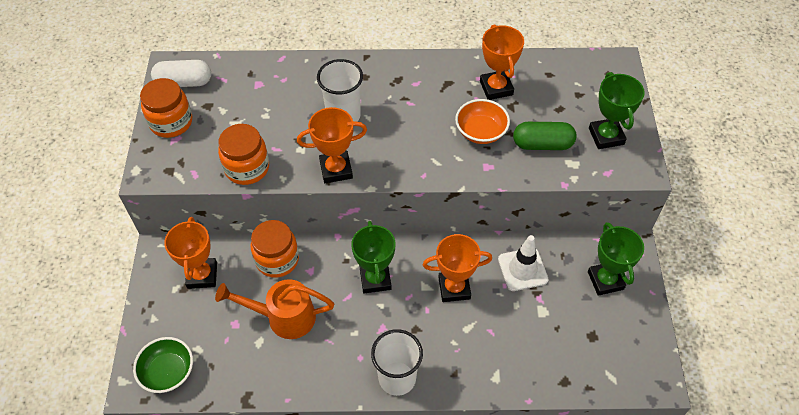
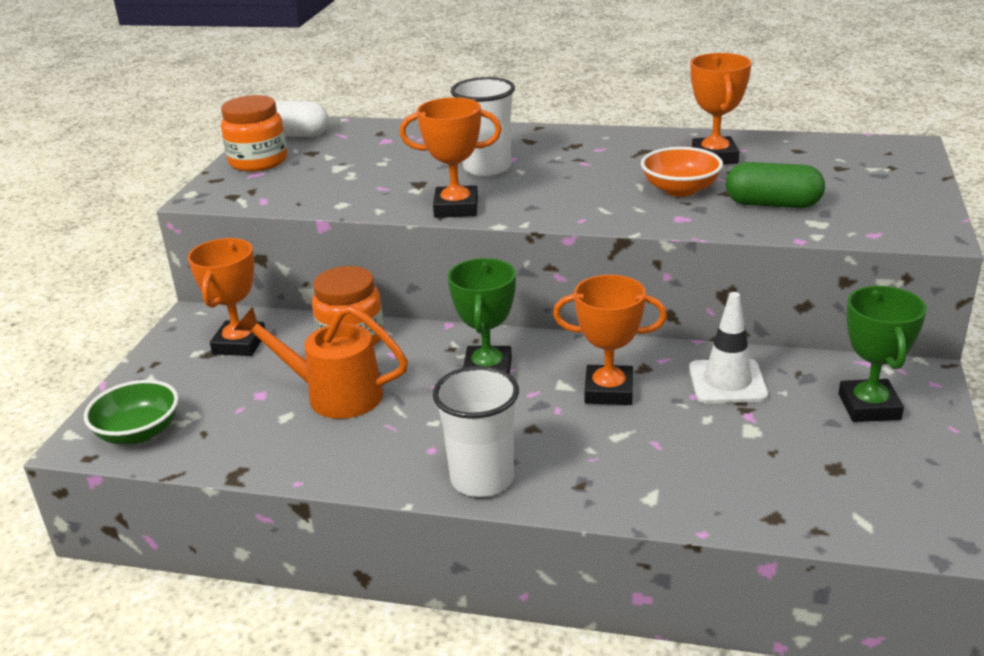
camera: 15 degrees right, 25 degrees down
orange jar [218,124,269,185] -> none
green trophy [589,72,645,149] -> none

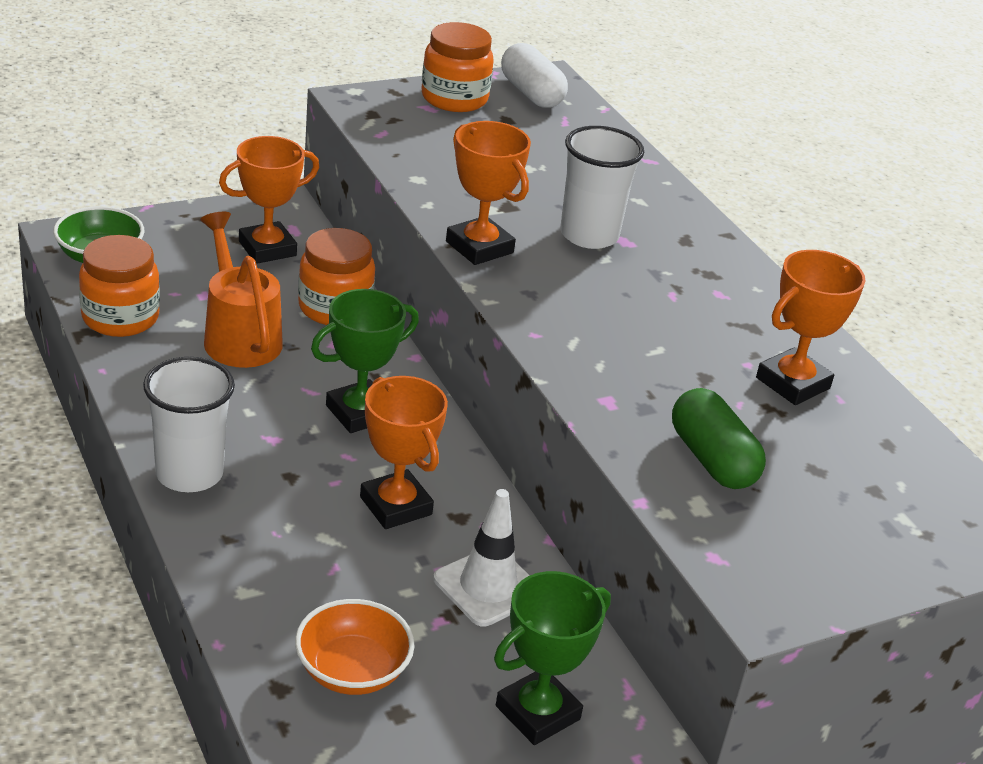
camera: 45 degrees right, 5 degrees up
orange bowl [641,147,723,197] -> orange bowl moved to [295,599,415,695]
none -> orange jar [79,235,160,337]

